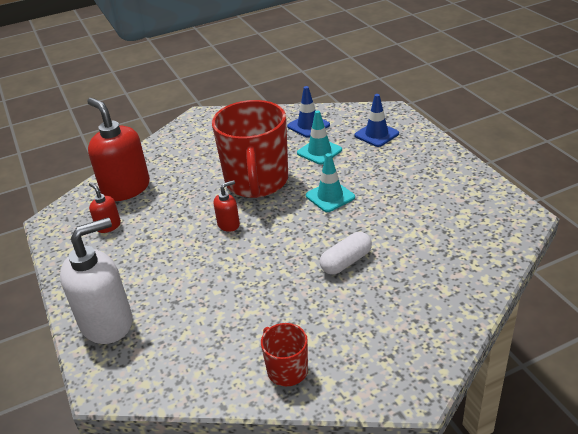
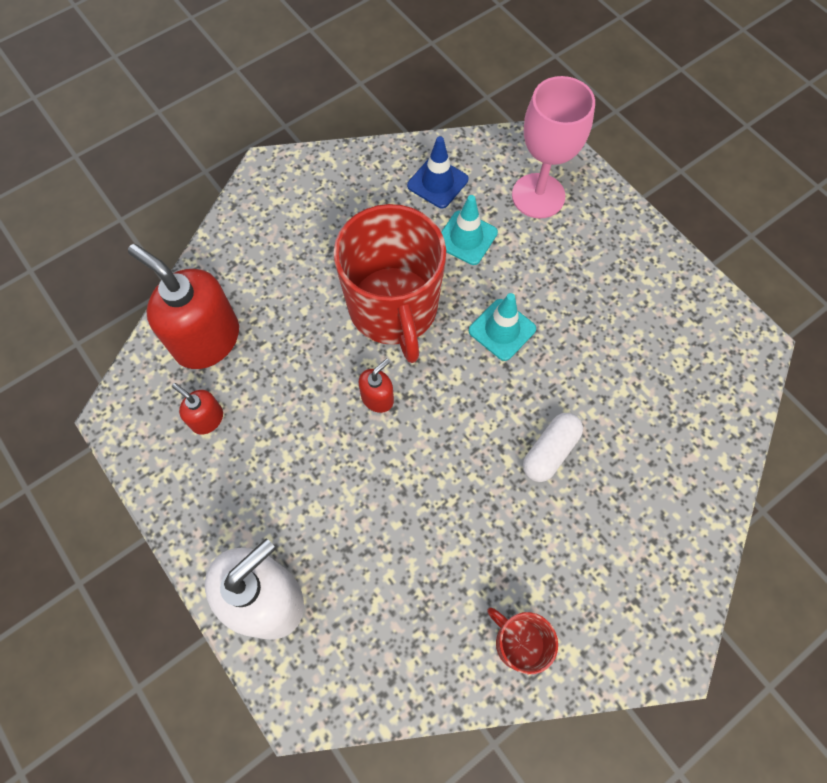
camera: 15 degrees left, 30 degrees up
blue traffic cone [355,94,399,147] -> pink goblet [512,76,595,219]

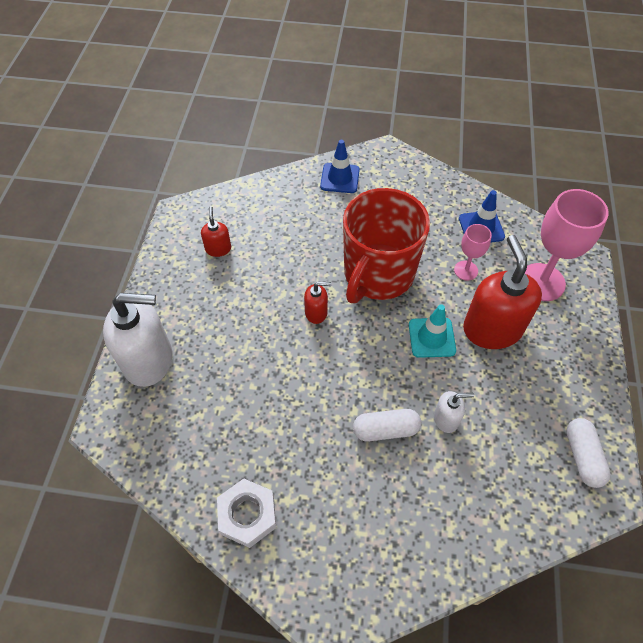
camera: 45 degrees right, 10 degrees down
red soap dispenser [128,244,239,369] -> red soap dispenser moved to [463,235,542,349]
turquoise traffic cone [441,195,498,265] -> pink goblet [454,224,492,281]
red mug [487,608,558,674] -> white nut [217,479,276,548]
none -> blue traffic cone [320,140,360,193]
none -> white soap dispenser [434,391,474,433]
none -> white capsule [566,418,611,488]

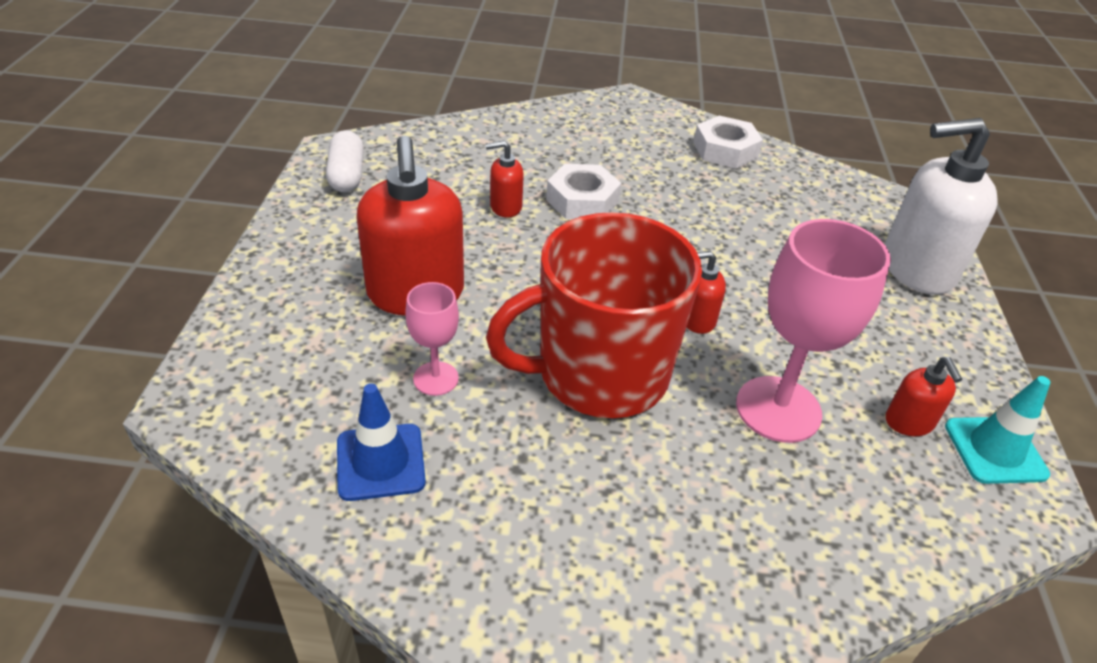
camera: 175 degrees right, 15 degrees down
blue traffic cone [320,140,360,193] -> none
red mug [343,188,430,303] -> red mug turned 135 degrees counterclockwise [486,212,702,418]
white capsule [353,409,421,442] -> white nut [546,164,621,219]
turquoise traffic cone [409,304,456,358] -> turquoise traffic cone moved to [945,376,1051,484]
white soap dispenser [434,391,474,433] -> red soap dispenser [486,140,524,217]
pink goblet [525,189,609,301] -> pink goblet moved to [736,219,891,443]

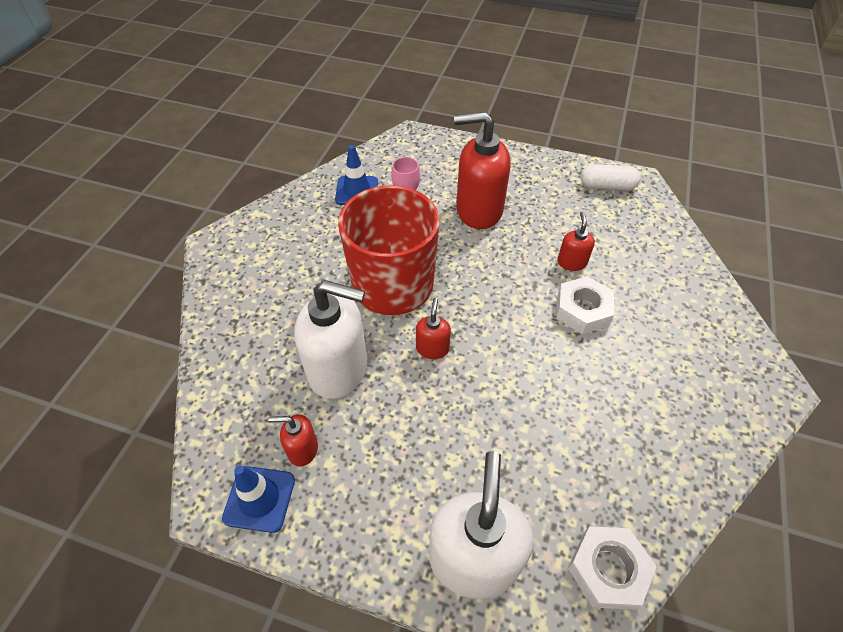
camera: 105 degrees right, 10 degrees up
white nut [693,115,763,168] -> white nut moved to [568,526,657,610]
pink goblet [736,219,891,443] -> white soap dispenser [294,280,367,399]
turquoise traffic cone [945,376,1051,484] -> blue traffic cone [222,465,295,533]

